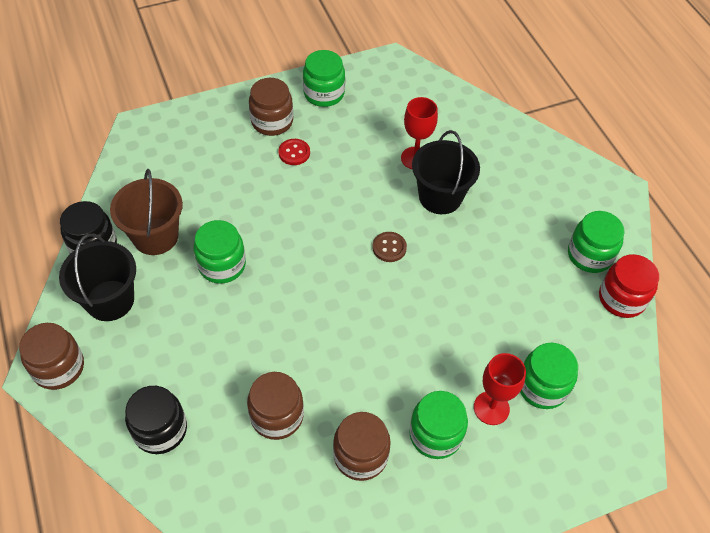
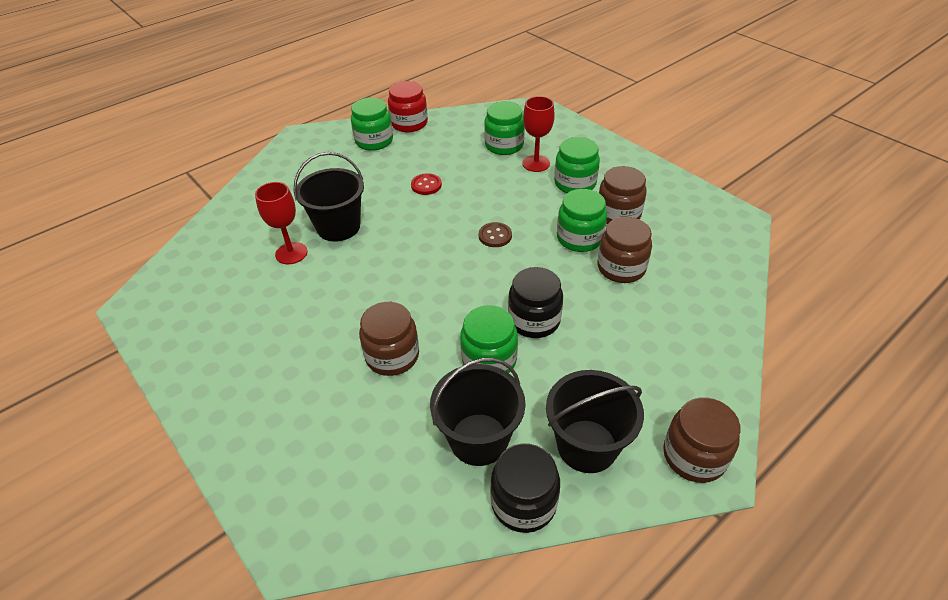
camera: 105 degrees left, 10 degrees down
brown bucket [110,169,183,255] -> black bucket [430,357,526,466]
black jar [125,386,187,454] -> black jar moved to [508,267,563,338]
brown jar [249,78,293,136] -> brown jar moved to [359,302,419,376]
red button [278,139,310,165] -> red button moved to [411,173,442,195]
green jar [303,50,345,107] -> green jar moved to [557,189,607,252]
brown button [372,232,407,262] -> brown button moved to [479,222,512,247]

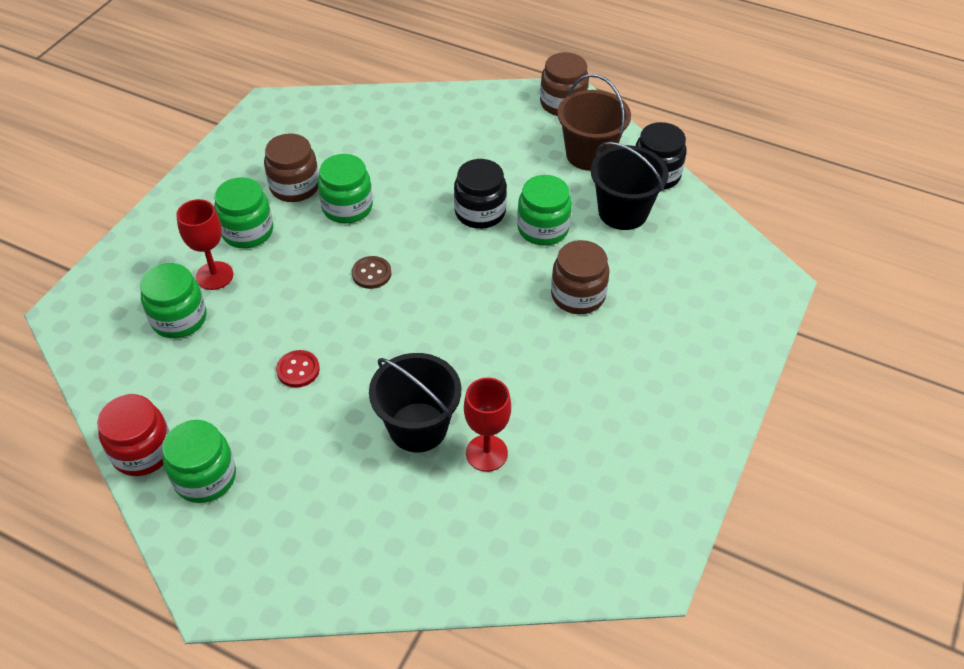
camera: 115 degrees left, 5 degrees up
black bucket [546,370,644,473] -> brown bucket [557,74,631,171]
brown jar [598,217,652,283] -> none

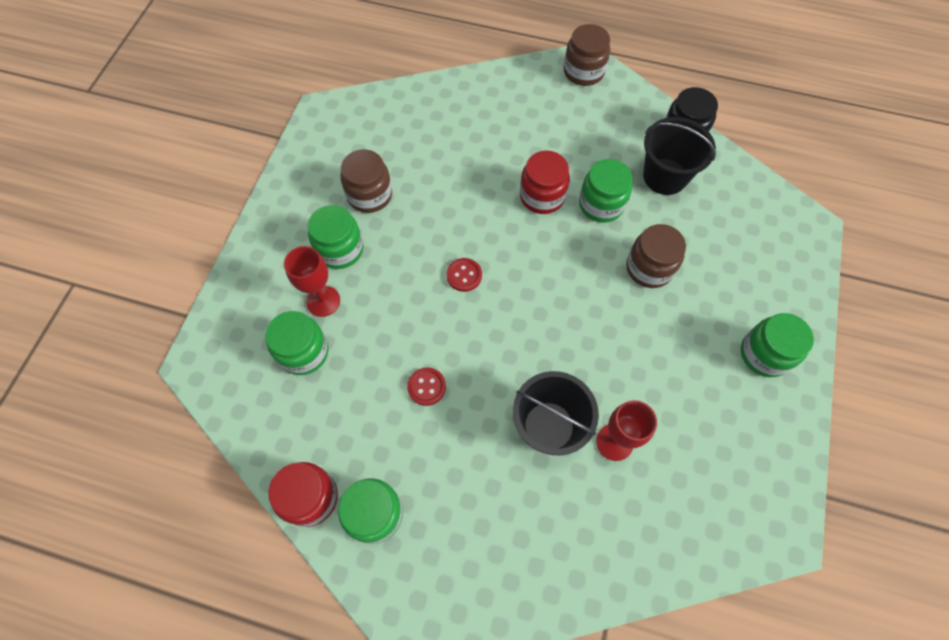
camera: 10 degrees left, 15 degrees up
green jar [318,154,373,224] -> green jar moved to [741,313,814,377]
brown button [352,256,392,289] -> red button [446,258,482,292]
black jar [454,159,507,229] -> red jar [520,151,570,214]
brown bucket [557,74,631,171] -> none

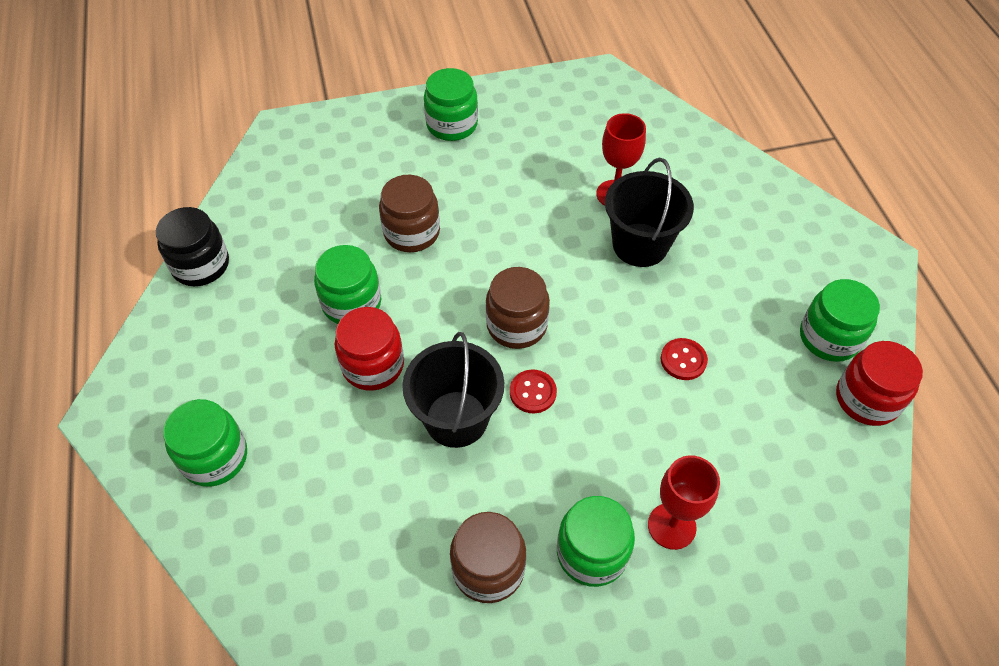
camera: 120 degrees left, 10 degrees down
green jar [265,311,329,375] -> green jar moved to [163,399,247,487]
brown jar [564,24,610,86] -> brown jar moved to [486,267,550,349]
black bucket [643,117,716,195] -> black bucket moved to [402,332,504,448]

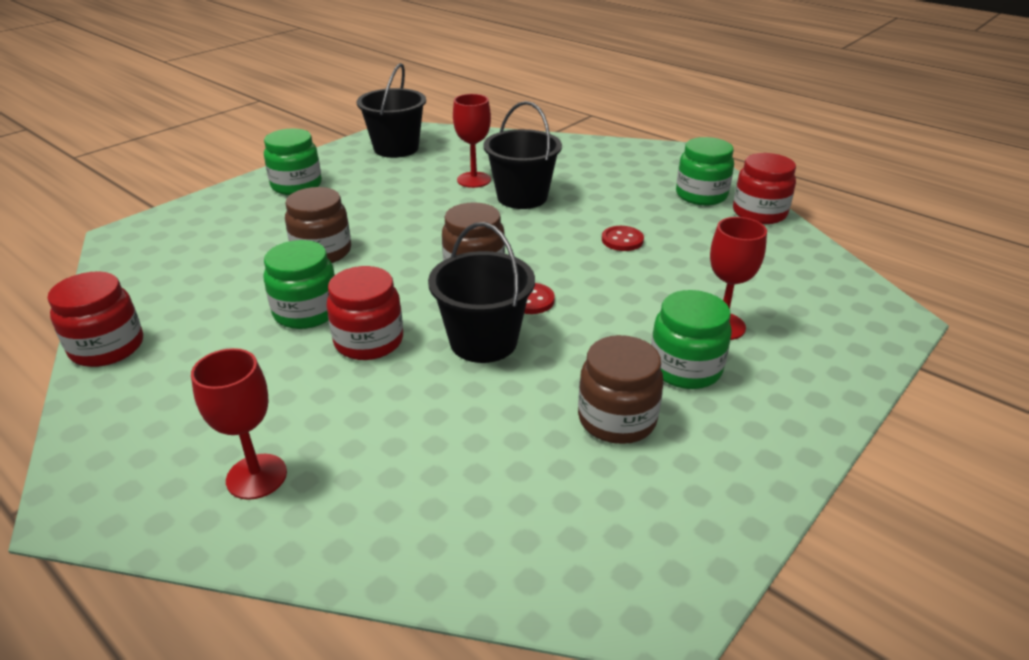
camera: 35 degrees left, 20 degrees down
black jar [156,207,229,286] -> red jar [47,271,143,367]
green jar [163,399,247,487] -> red goblet [191,348,287,500]
none -> black bucket [357,63,426,158]

